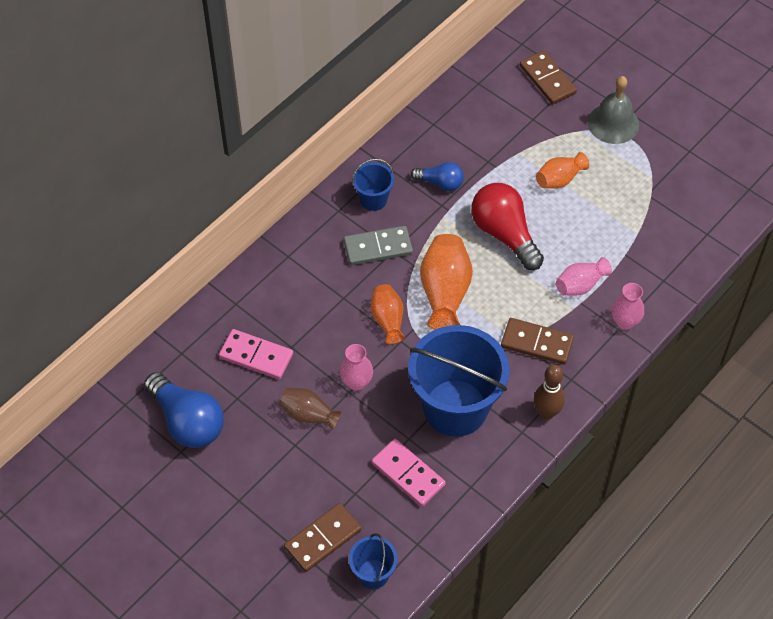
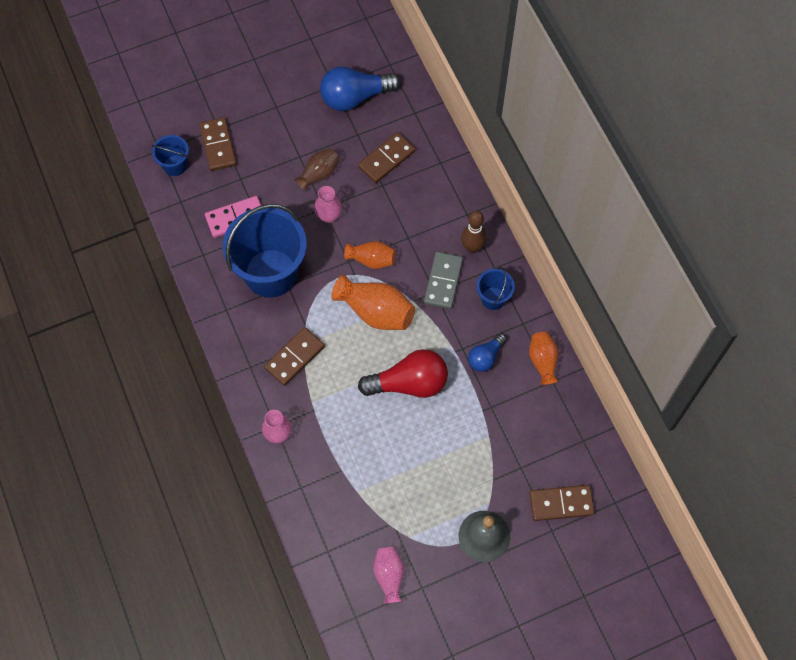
camera: 115 degrees right, 10 degrees up
pink domino [219,329,293,379] -> brown domino [358,132,415,183]
brown bowling pin [534,365,565,420] -> brown bowling pin moved to [461,211,486,253]
orange vase [536,152,589,189] -> orange vase moved to [529,332,558,385]
pink vase [556,257,612,296] -> pink vase moved to [373,547,404,604]

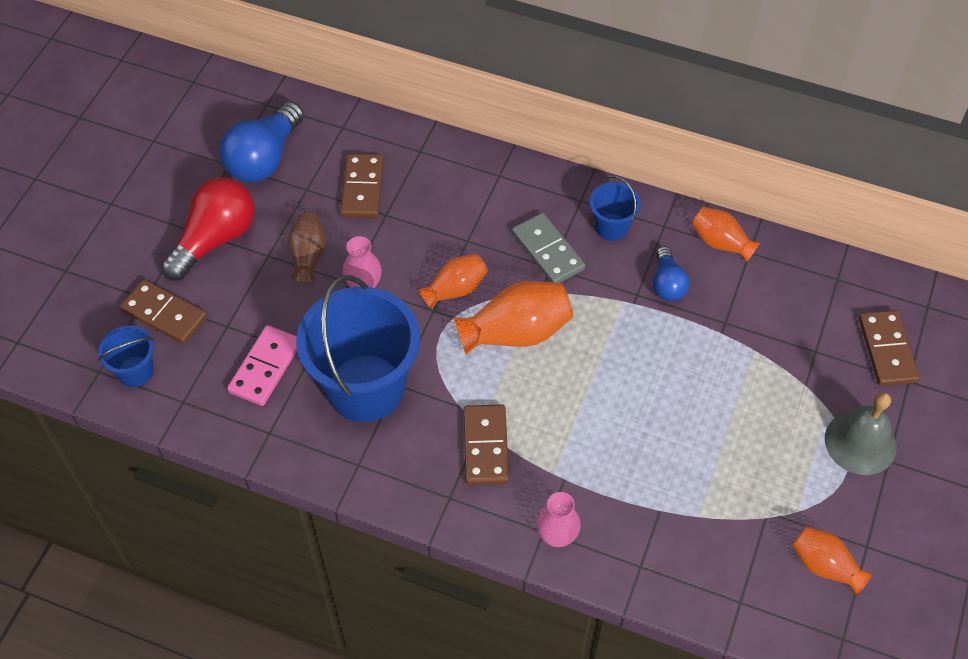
camera: 45 degrees left, 10 degrees down
red light bulb [358,349,448,398] -> red light bulb moved to [161,178,255,281]
pink vase [373,547,404,604] -> orange vase [792,526,873,595]
brown bowling pin [461,211,486,253] -> none
brown domino [529,485,595,521] -> brown domino turned 45 degrees counterclockwise [859,310,920,386]

